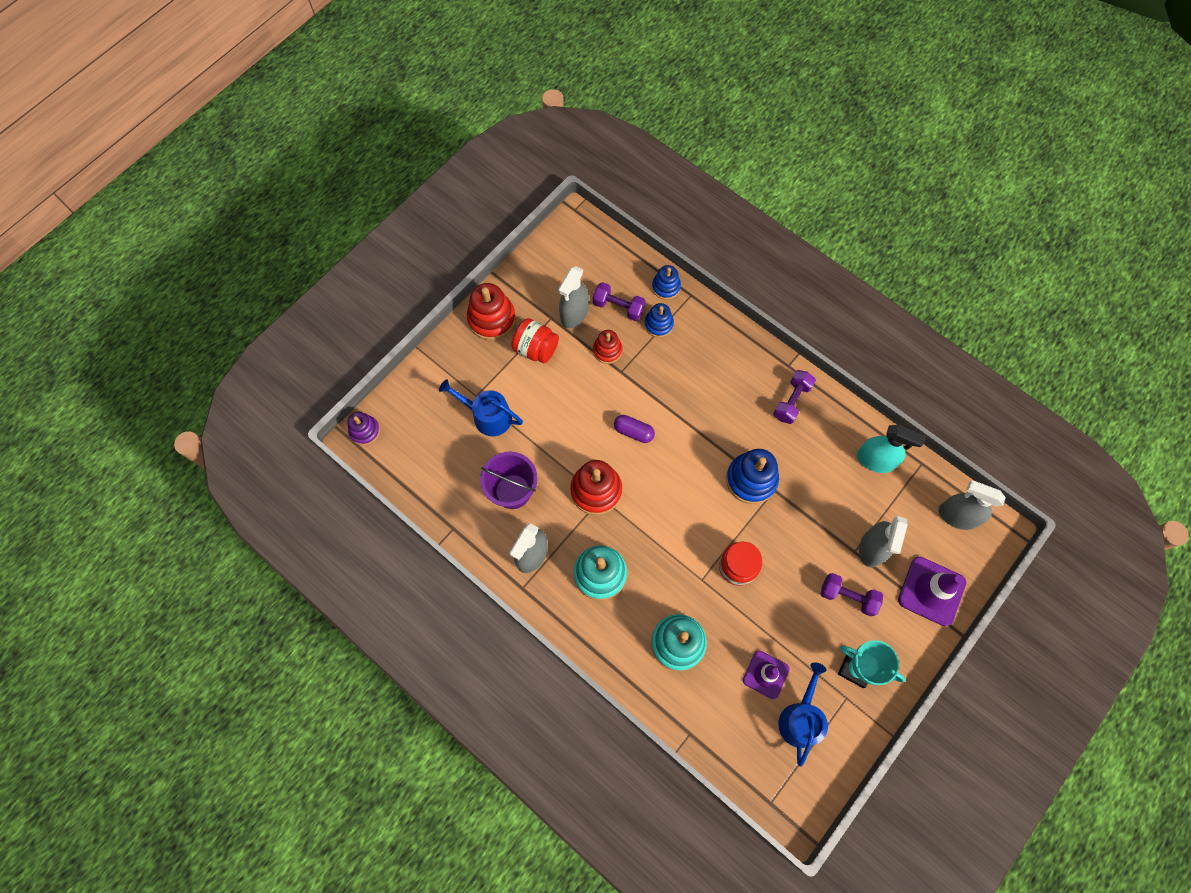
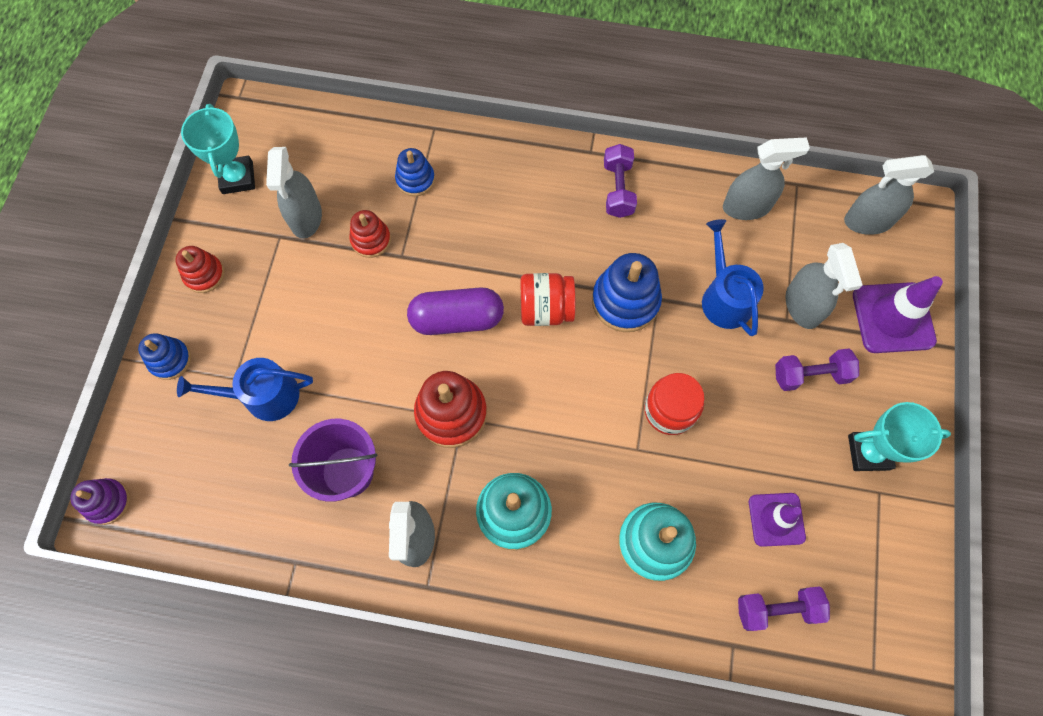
camera: 30 degrees left, 0 degrees up
red stacking toy [467,283,516,340] -> red stacking toy [175,246,225,293], size x0.61
red jar [511,318,559,364] -> red jar moved to [521,273,575,326]
purple dumbbell [593,282,646,321] -> purple dumbbell moved to [738,586,830,631]
purple capsule [614,415,655,443] -> purple capsule [407,287,504,335], size x1.63
blue stacking toy [652,265,681,300] -> blue stacking toy moved to [138,333,191,380]
blue watering can [778,662,828,767] -> blue watering can moved to [702,219,764,336]
turquoise spray bottle [857,425,926,473] -> grey spray bottle [723,137,810,220]
none -> turquoise trophy [181,104,255,194]

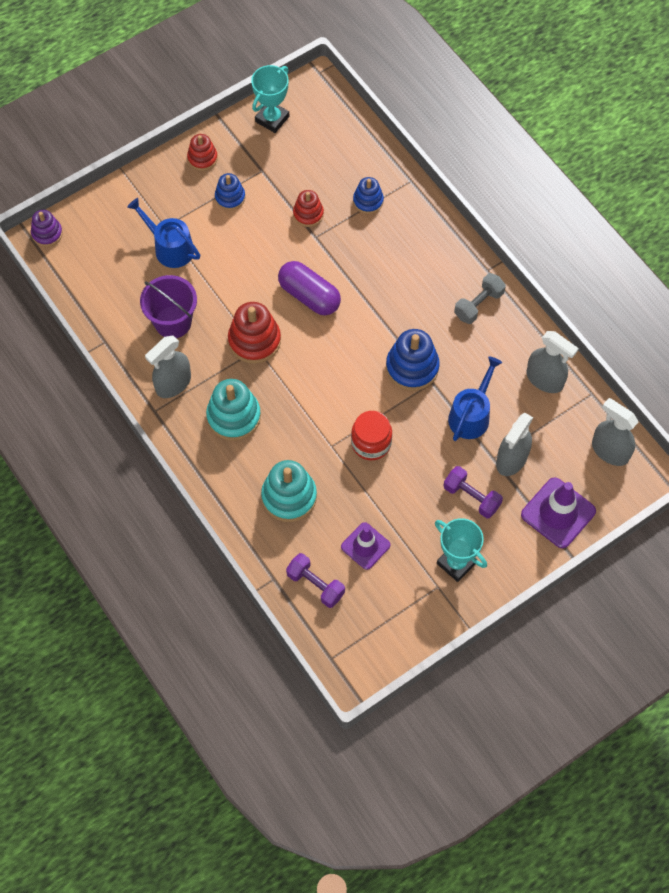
camera: 45 degrees right, 5 degrees down
blue stacking toy [138,333,191,380] -> blue stacking toy moved to [215,173,245,210]
grey spray bottle [266,147,322,239] -> none
red jar [521,273,575,326] -> none
purple dumbbell [604,144,637,218] -> grey dumbbell [454,273,506,324]

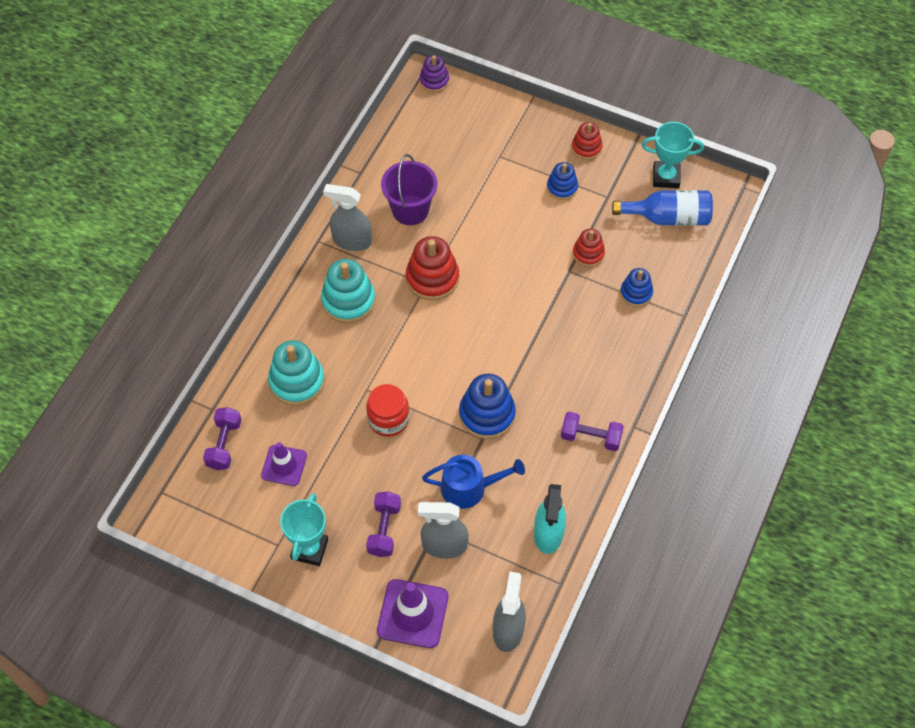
camera: 60 degrees right, 5 degrees down
blue watering can [127,198,200,268] -> none
purple capsule [278,261,341,315] -> none
grey dumbbell [454,273,506,324] -> purple dumbbell [561,412,624,451]
grey spray bottle [526,331,579,393] -> turquoise spray bottle [534,484,566,554]
none -> blue bottle [612,190,713,226]

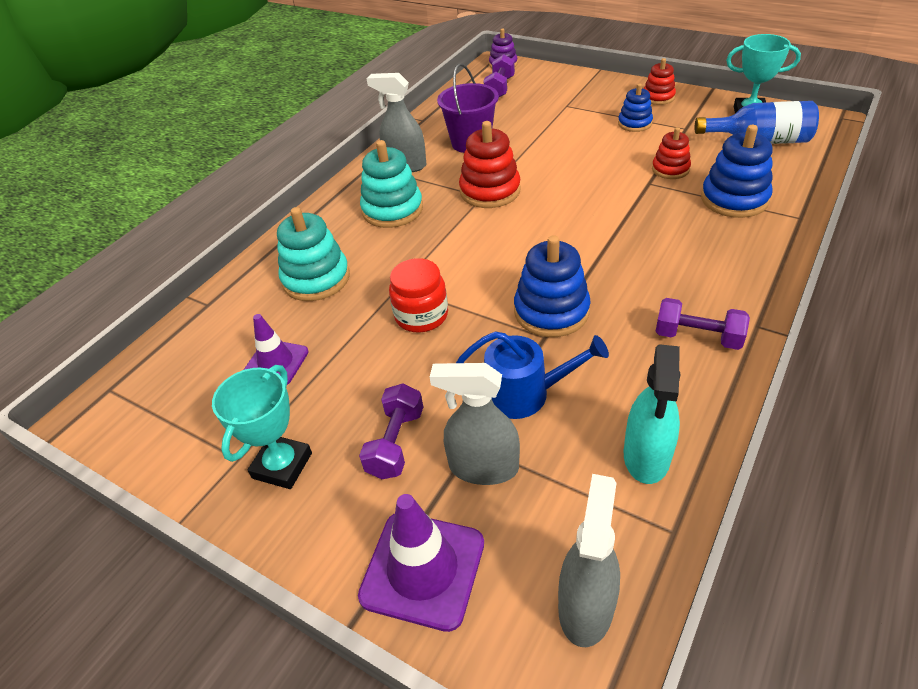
camera: 10 degrees right, 15 degrees down
purple dumbbell [203,407,241,470] -> purple dumbbell moved to [484,54,515,97]
blue stacking toy [620,268,653,307] -> blue stacking toy [701,125,773,218], size x1.65

